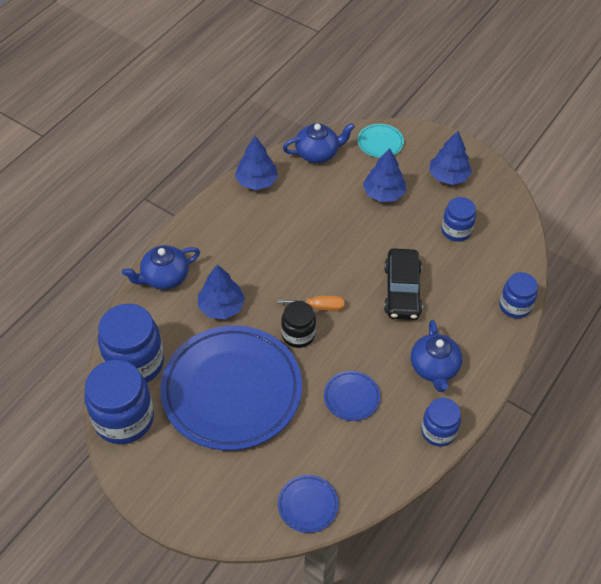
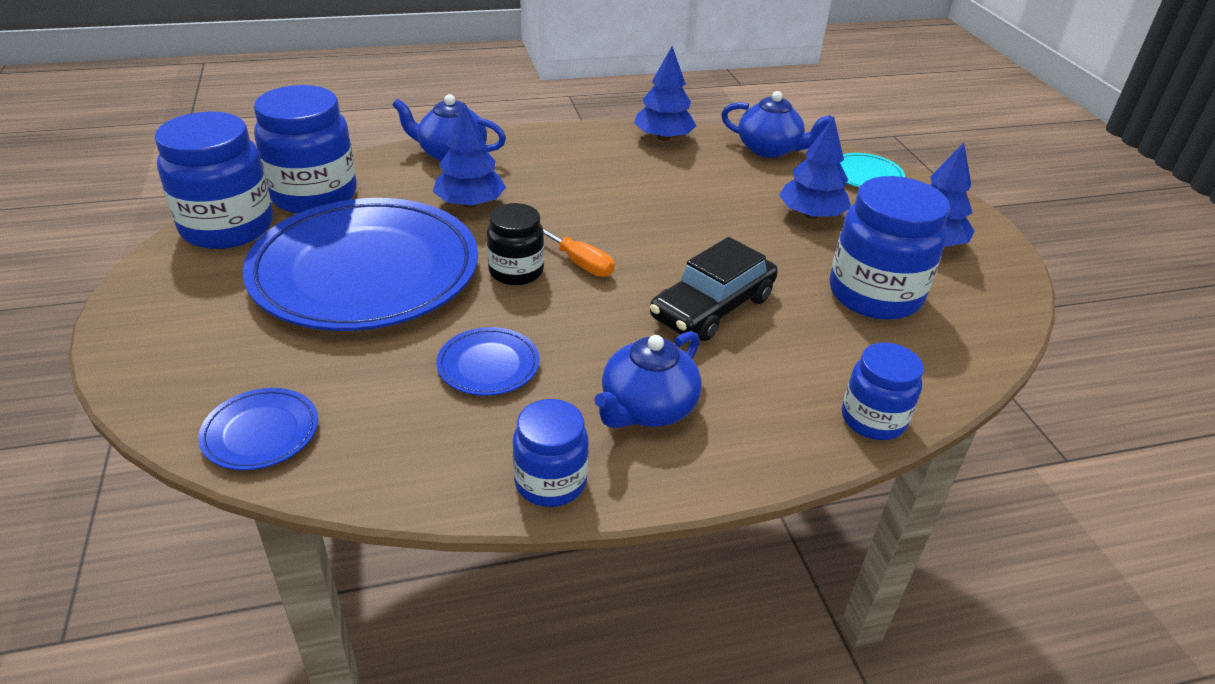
camera: 40 degrees right, 15 degrees down
blue jar [441,197,476,242] -> blue jar [830,176,950,320], size x1.71

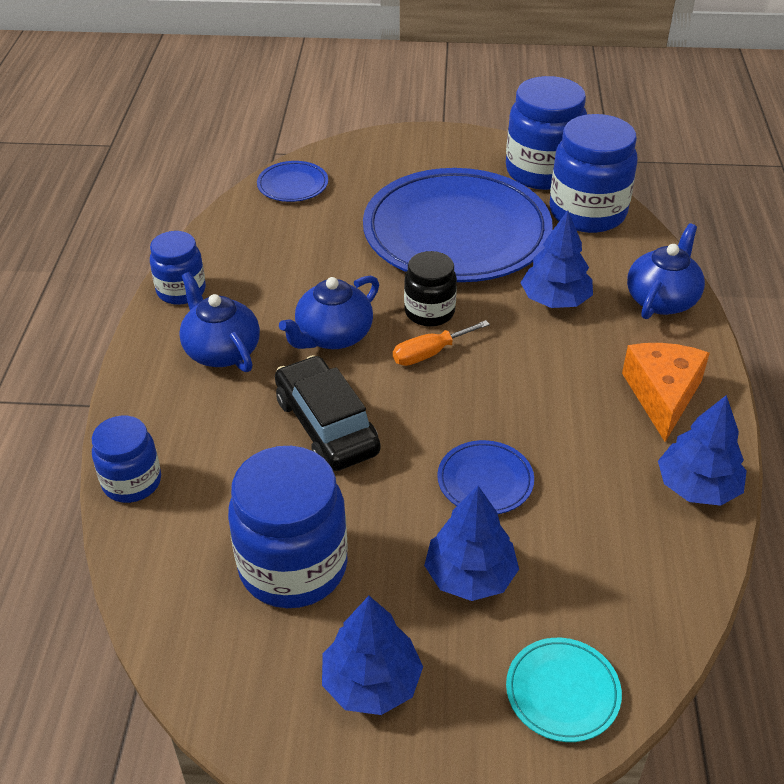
camera: 110 degrees right, 5 degrees up
blue plate [436,327,540,396] -> blue plate moved to [437,440,534,514]
blue teapot [721,91,832,158] -> blue teapot moved to [279,275,379,349]
none -> orange cheese [622,343,710,442]

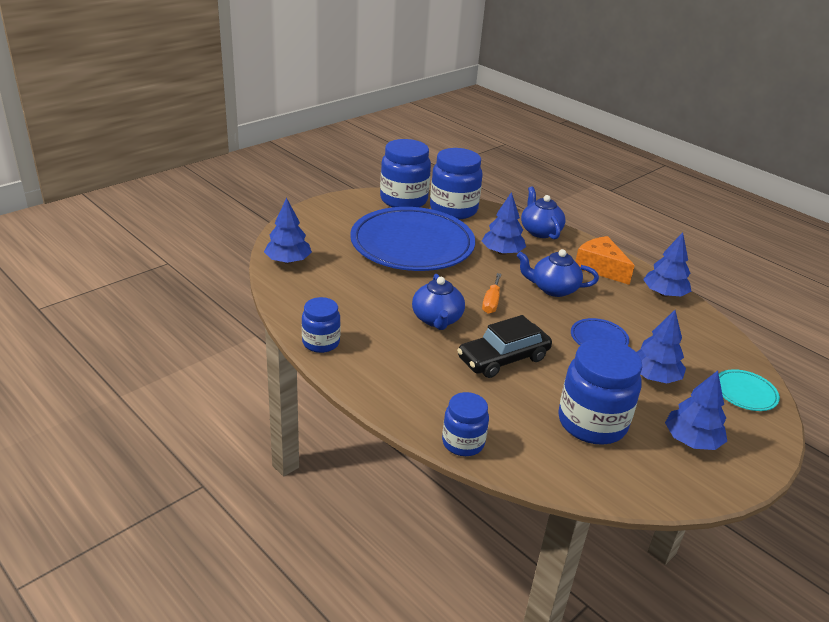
camera: 50 degrees left, 10 degrees down
blue teapot [179,272,260,372] -> blue teapot moved to [517,249,599,297]
blue plate [257,161,328,202] -> blue tree [264,198,312,264]
black car [275,355,381,471] -> black car turned 45 degrees counterclockwise [457,315,552,378]
black jar [404,251,457,327] -> none

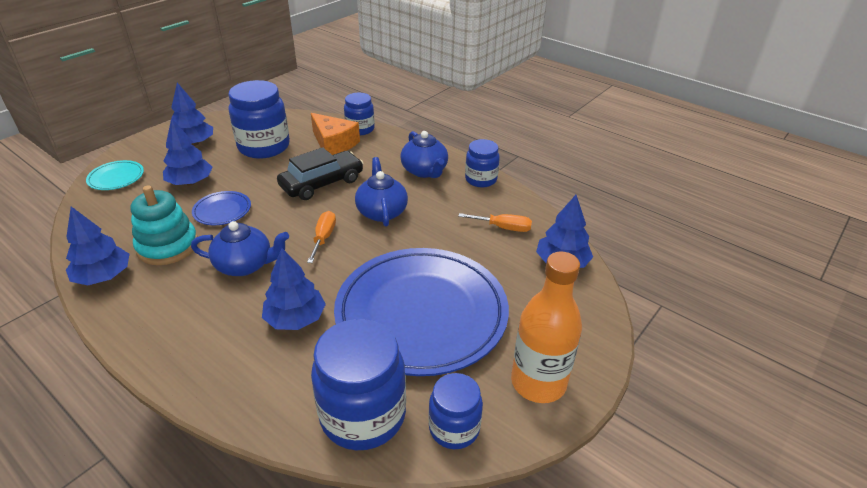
camera: 175 degrees right, 5 degrees up
blue jar [380,139,431,207] -> blue jar [428,373,483,449], size x0.59
blue teapot [521,187,566,240] -> blue teapot moved to [401,131,448,178]
orange cheese [575,236,635,285] -> orange cheese moved to [311,113,360,155]
none -> turquoise stacking toy [130,185,197,265]
none -> orange screwdriver [458,213,532,232]
none -> orange bottle [511,252,582,403]

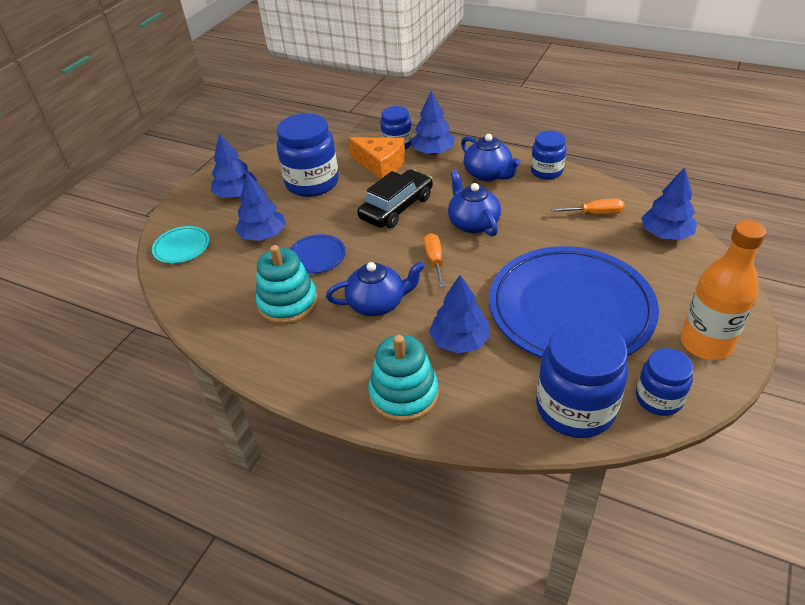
camera: 10 degrees left, 5 degrees up
blue tree [66,207,129,285] -> blue tree moved to [411,91,455,155]
none -> turquoise stacking toy [369,335,439,422]

